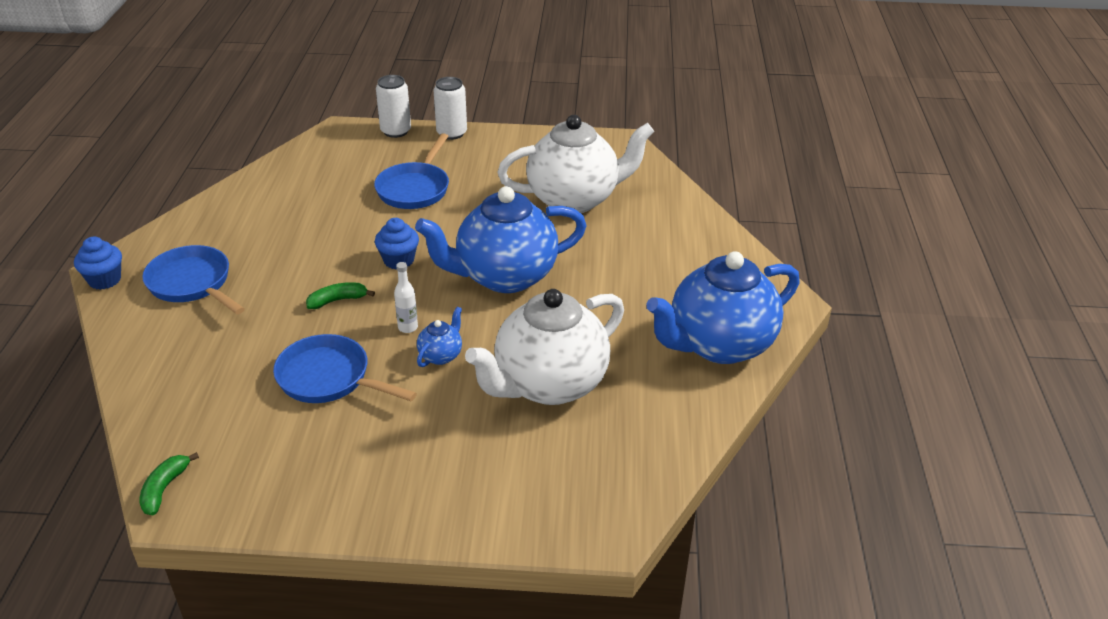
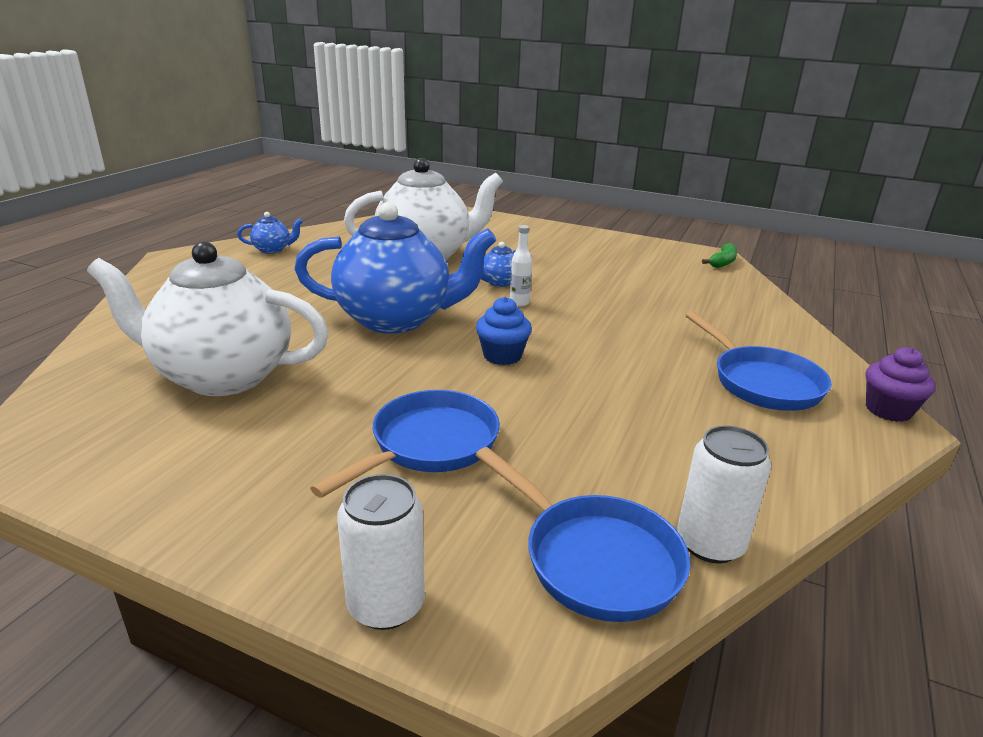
camera: 160 degrees left, 10 degrees down
blue cupcake [74,236,122,290] -> purple cupcake [866,347,935,422]
blue pan [273,334,417,403] -> blue pan moved to [476,447,690,622]
green banana [306,282,375,309] -> none
white can [433,77,467,140] -> white can moved to [677,426,771,563]
blue teapot [646,251,800,364] -> blue teapot [237,212,303,254], size x0.41

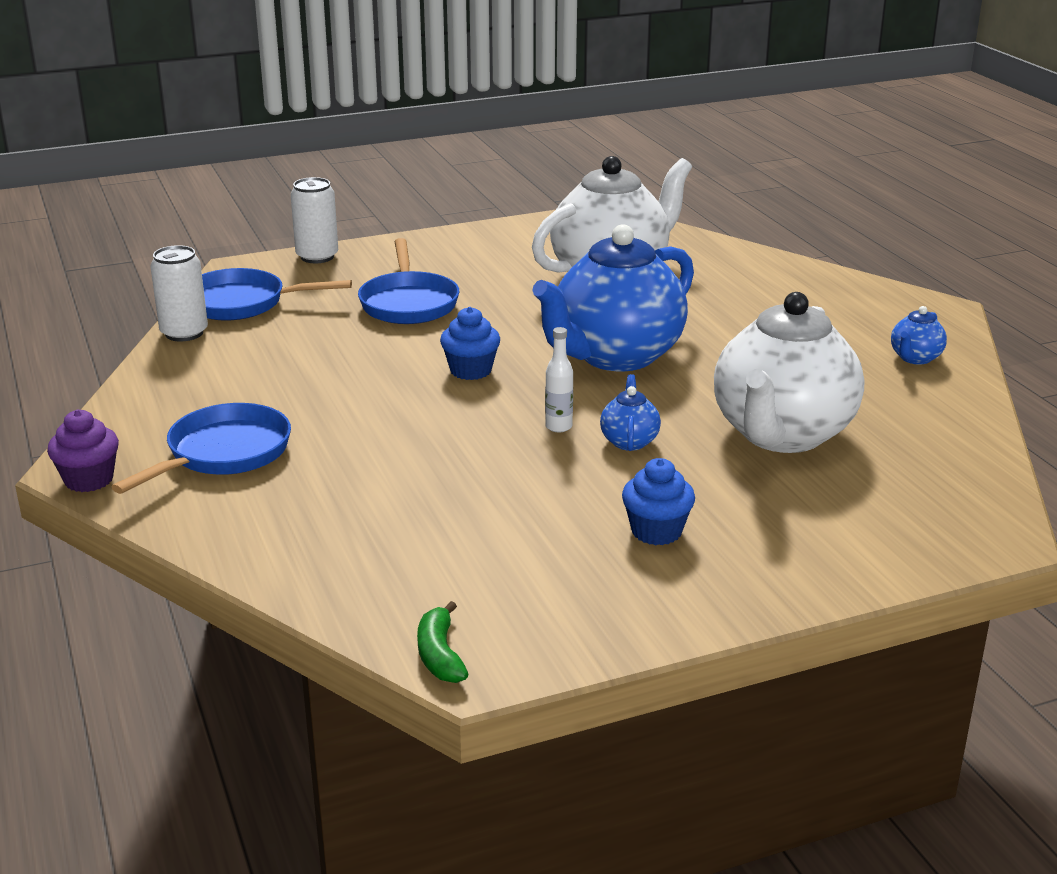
camera: 135 degrees right, 0 degrees up
blue pan [686,311,832,411] -> blue pan turned 105 degrees clockwise [111,403,291,494]
none -> blue cupcake [622,458,695,545]

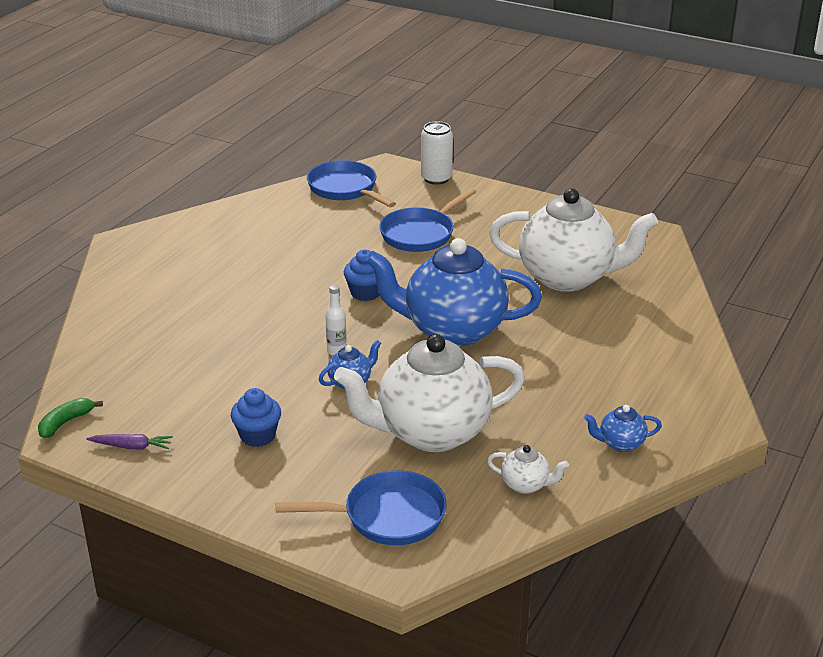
camera: 50 degrees right, 5 degrees up
purple cupcake [47,409,119,492] -> none
blue pan [111,403,291,494] -> blue pan moved to [276,470,447,545]
white can [150,245,208,342] -> none
none -> purple carrot [86,434,173,450]
none -> white teapot [487,445,569,494]

